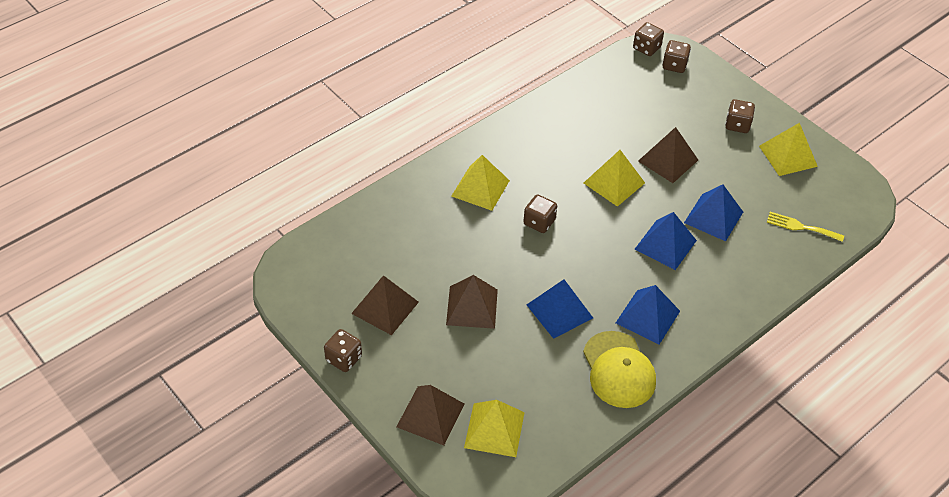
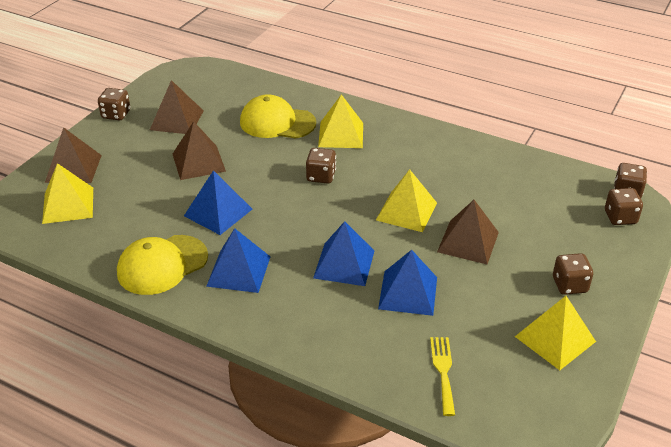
camera: 70 degrees right, 10 degrees down
none -> yellow cap [240,94,316,139]

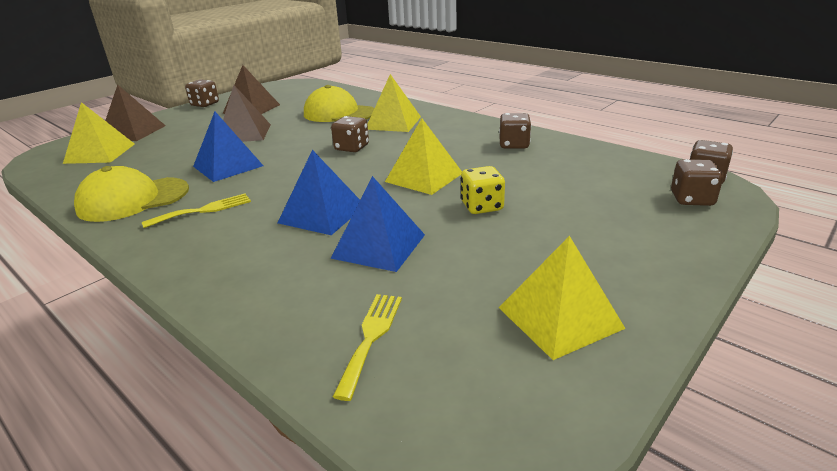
camera: 15 degrees right, 10 degrees down
blue pyramid [206,228,270,293] -> yellow fork [142,193,251,228]
brown pyramid [437,200,499,264] -> yellow dice [461,166,505,214]
brown dice [553,253,593,295] -> brown dice moved to [499,113,531,149]

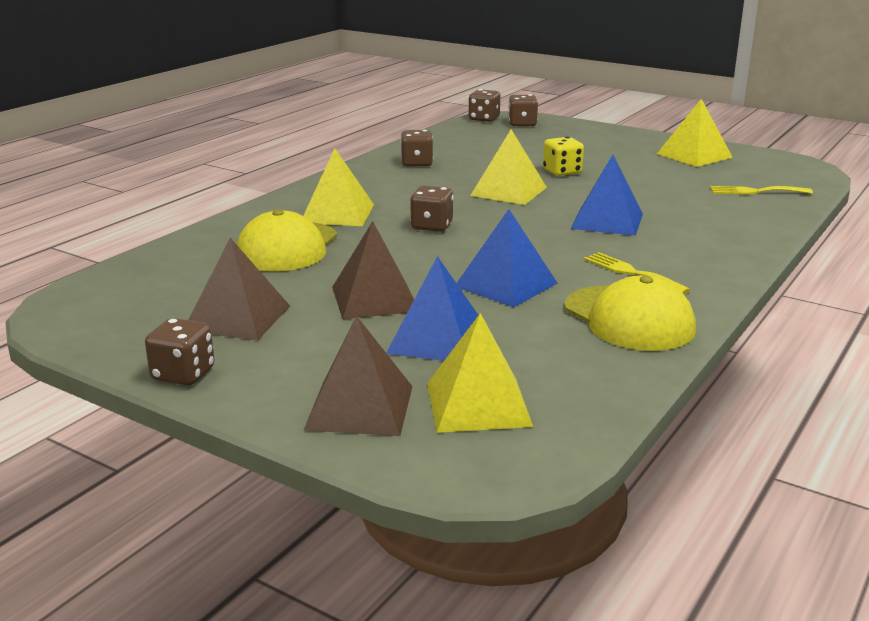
camera: 100 degrees left, 5 degrees down
blue pyramid [331,176,425,272] -> blue pyramid moved to [386,256,478,361]

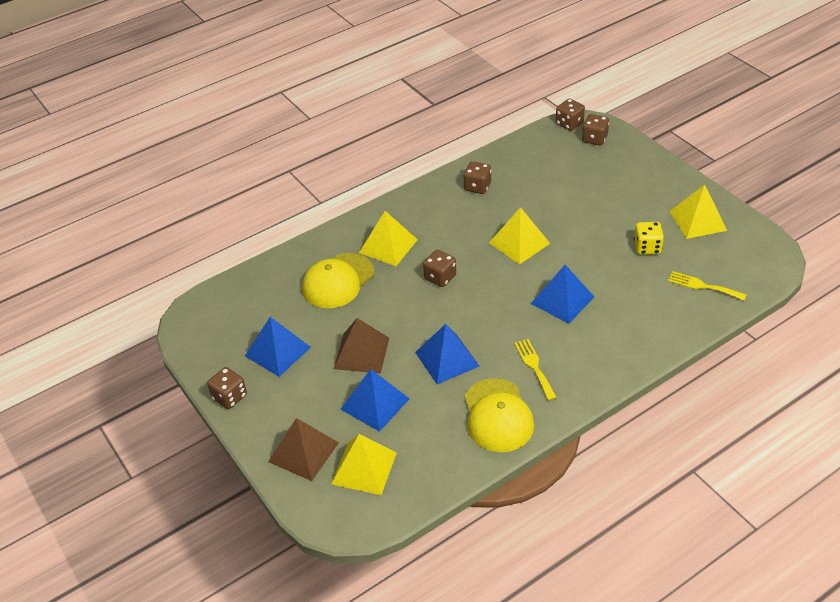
camera: 25 degrees right, 20 degrees up
brown pyramid [189,238,290,341] -> blue pyramid [245,317,311,377]
yellow dice [543,137,584,176] -> yellow dice moved to [634,222,664,255]

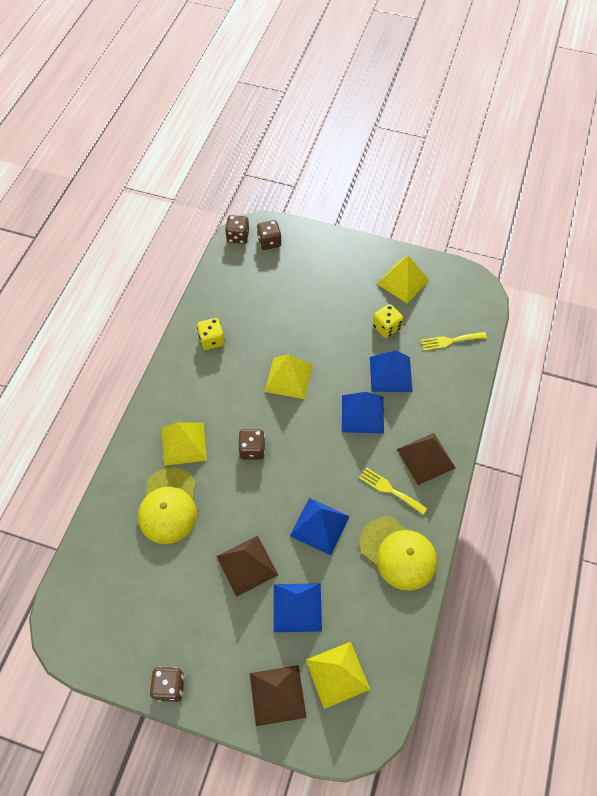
camera: 40 degrees left, 15 degrees up
blue pyramid [245,317,311,377] -> blue pyramid moved to [370,350,413,392]
brown dice [463,161,491,194] -> yellow dice [197,318,225,350]
none -> brown pyramid [397,433,456,485]

